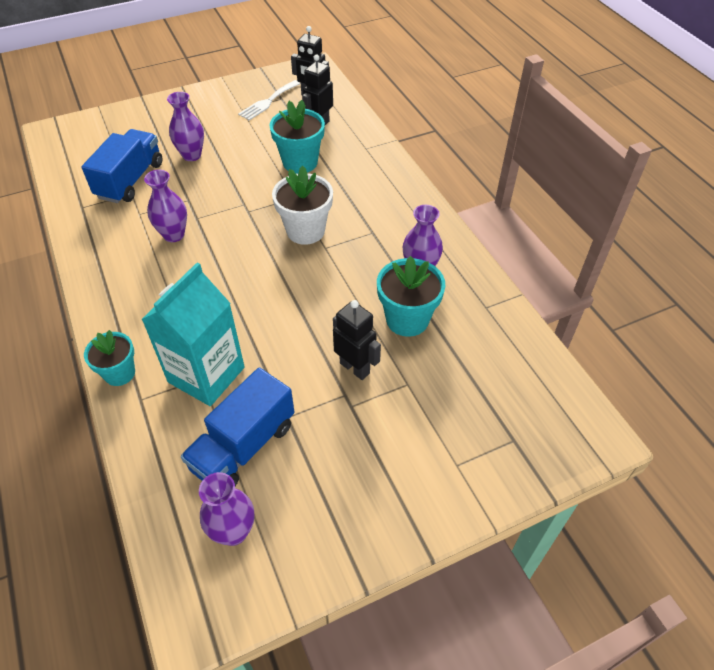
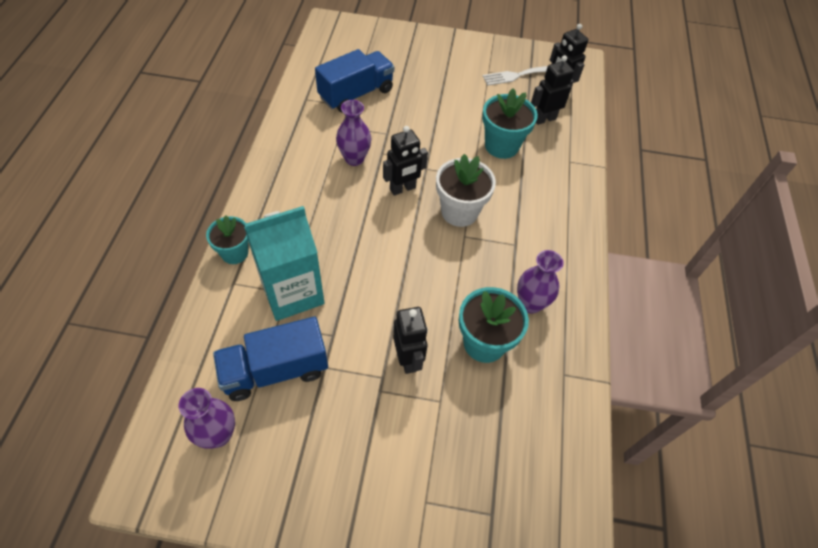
camera: 30 degrees right, 5 degrees up
purple vase [167,92,204,161] -> none
none -> black robot [383,126,428,196]

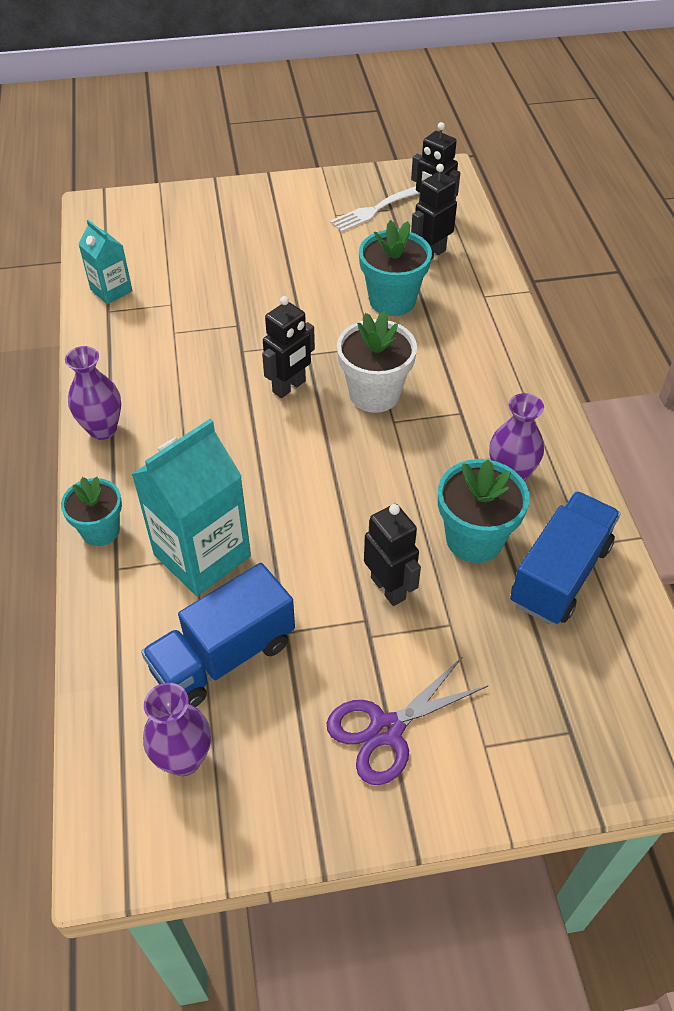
camera: 15 degrees left, 5 degrees down
blue truck [315,49,394,113] -> blue truck moved to [510,491,621,624]
purple vase [336,100,371,166] -> purple vase moved to [65,346,121,440]
none -> turquoise carton [79,219,132,304]
none -> purple scissors [327,656,488,785]

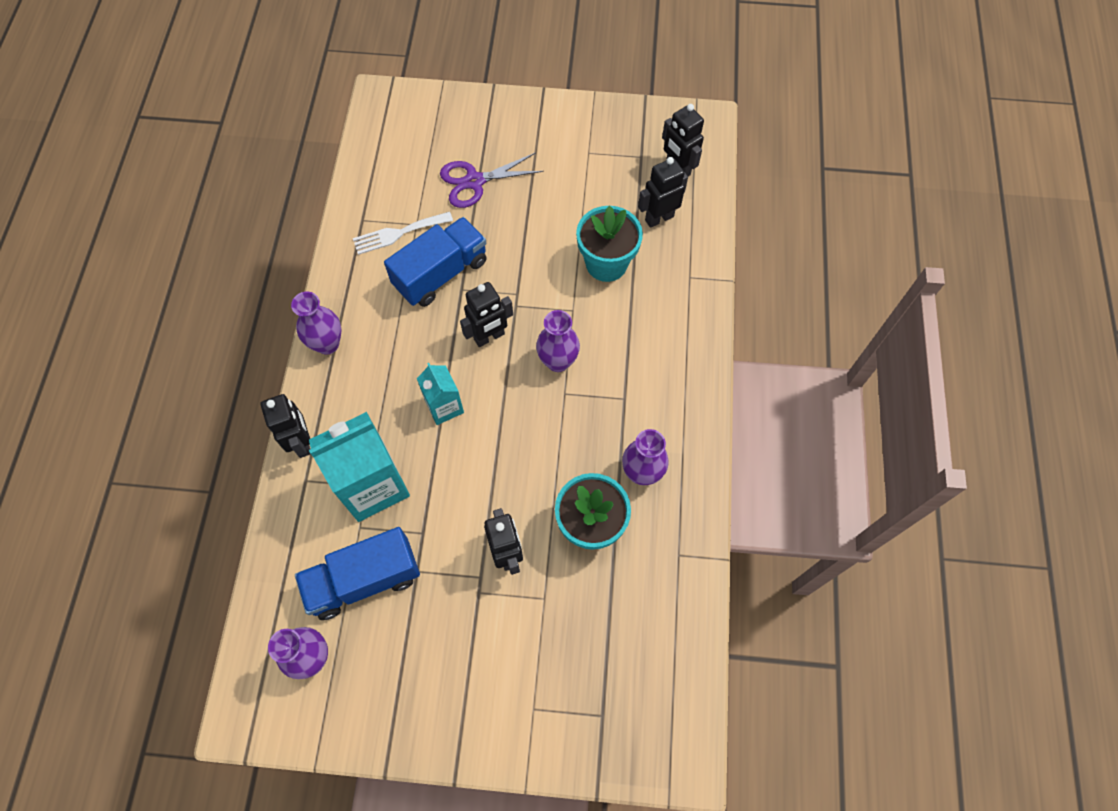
camera: 15 degrees right, 15 degrees up
turquoise flower pot [61,477,122,546] -> black robot [261,394,310,458]
turquoise carton [79,219,132,304] -> turquoise carton moved to [417,363,464,425]
purple scissors [327,656,488,785] -> purple scissors moved to [440,152,544,208]
white fork [330,187,420,232] -> white fork moved to [353,212,453,255]
white flower pot [337,311,417,413] -> purple vase [536,310,580,372]
blue truck [510,491,621,624] -> blue truck moved to [384,217,487,307]

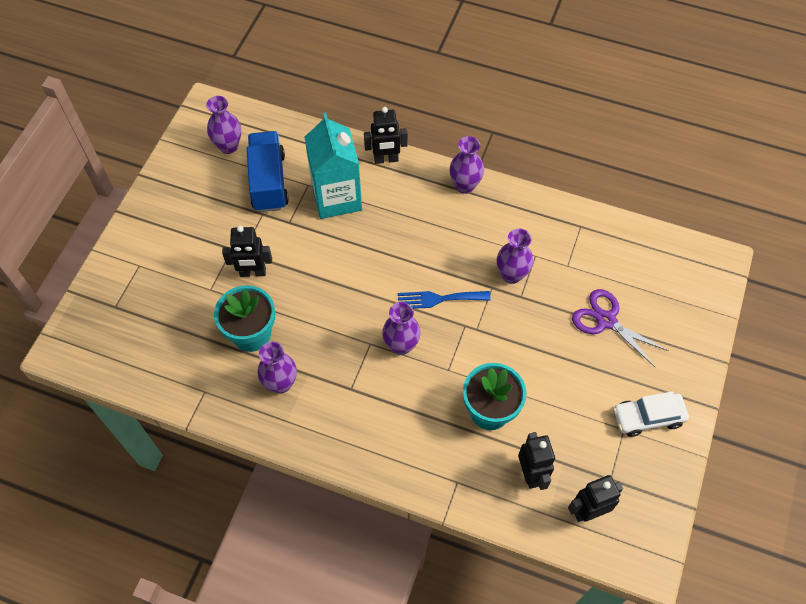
camera: 105 degrees right, 5 degrees down
white fork [353,212,453,255] -> none
blue truck [384,217,487,307] -> purple vase [497,228,533,284]
turquoise carton [417,363,464,425] -> none
purple scissors [440,152,544,208] -> purple scissors turned 45 degrees counterclockwise [572,289,669,368]
black robot [460,282,513,347] -> blue fork [398,291,491,309]
none -> white car [613,391,689,437]

